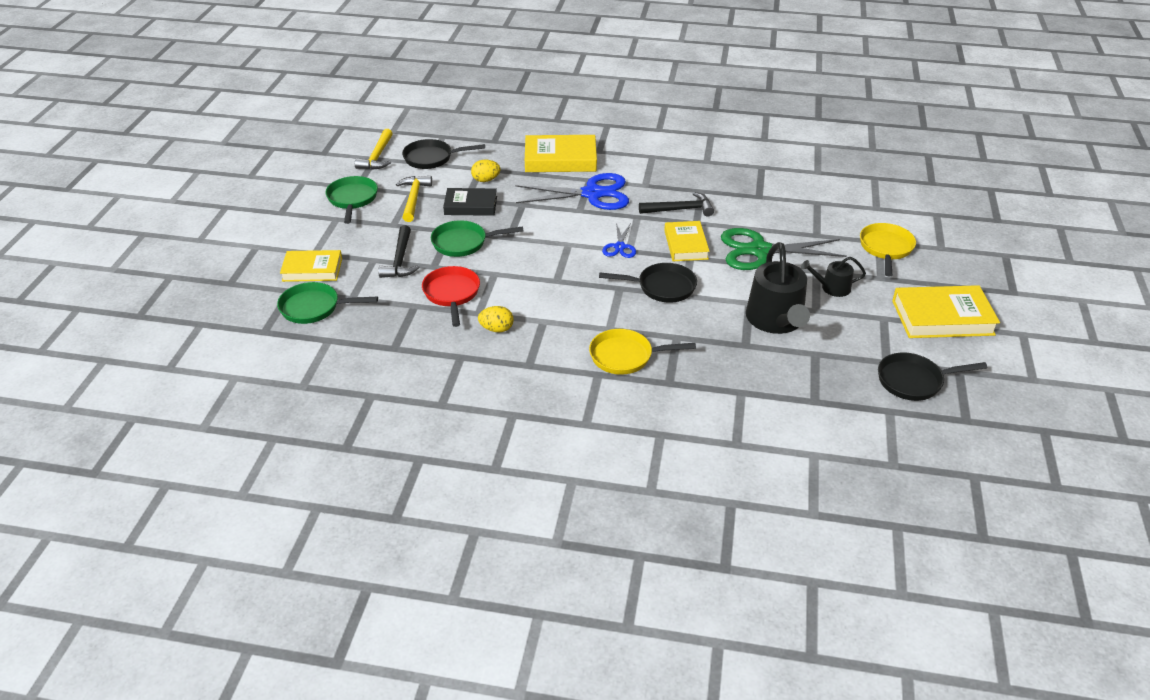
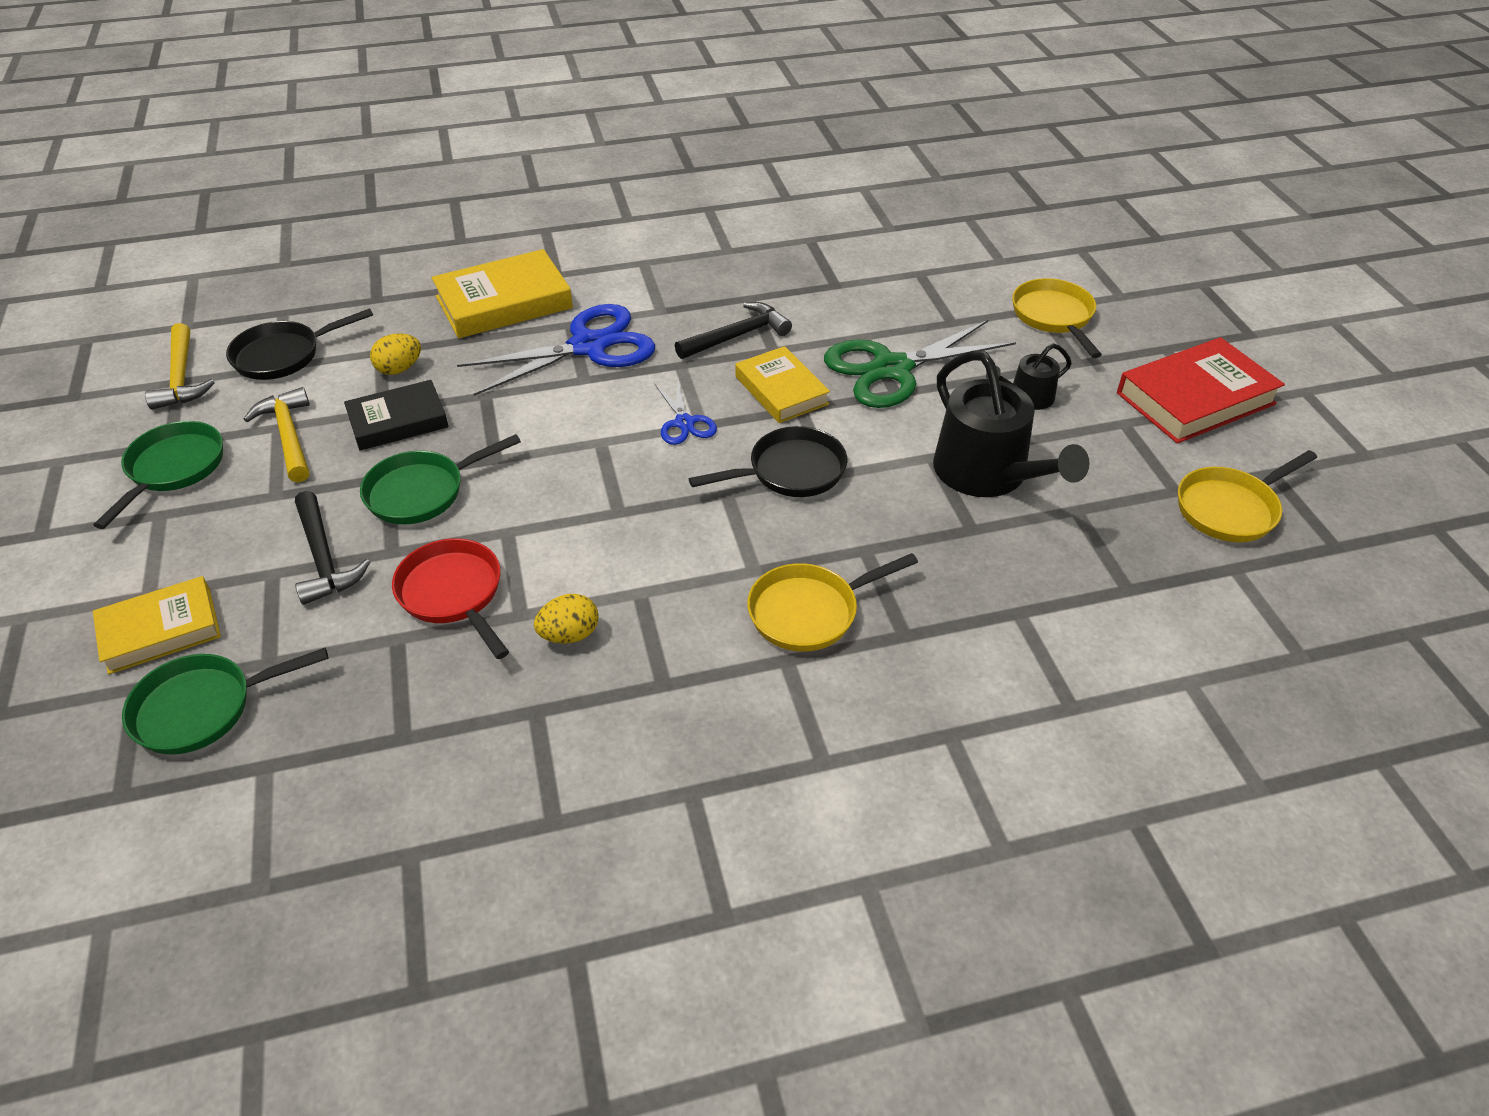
camera: 25 degrees left, 5 degrees up
green pan [325,176,378,224] -> green pan turned 45 degrees clockwise [93,421,223,529]
black pan [878,353,987,401] -> yellow pan [1178,450,1317,542]
yellow book [892,285,1000,338] -> red book [1117,337,1285,444]

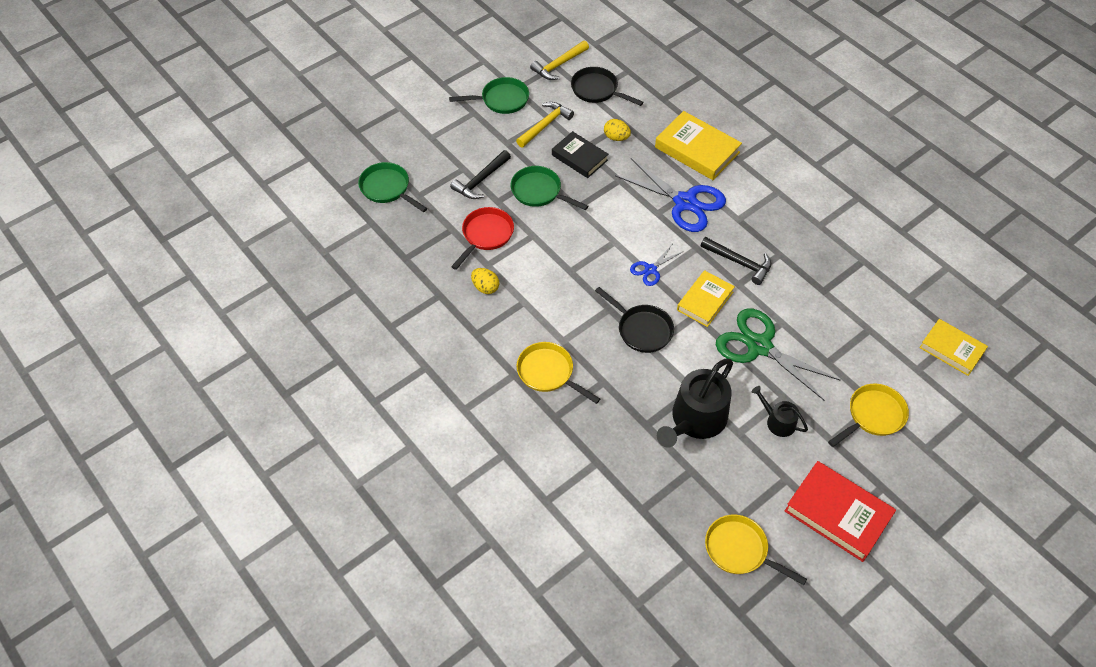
camera: 65 degrees right, 10 degrees up
yellow book [93,576,221,674] -> yellow book moved to [919,319,988,376]

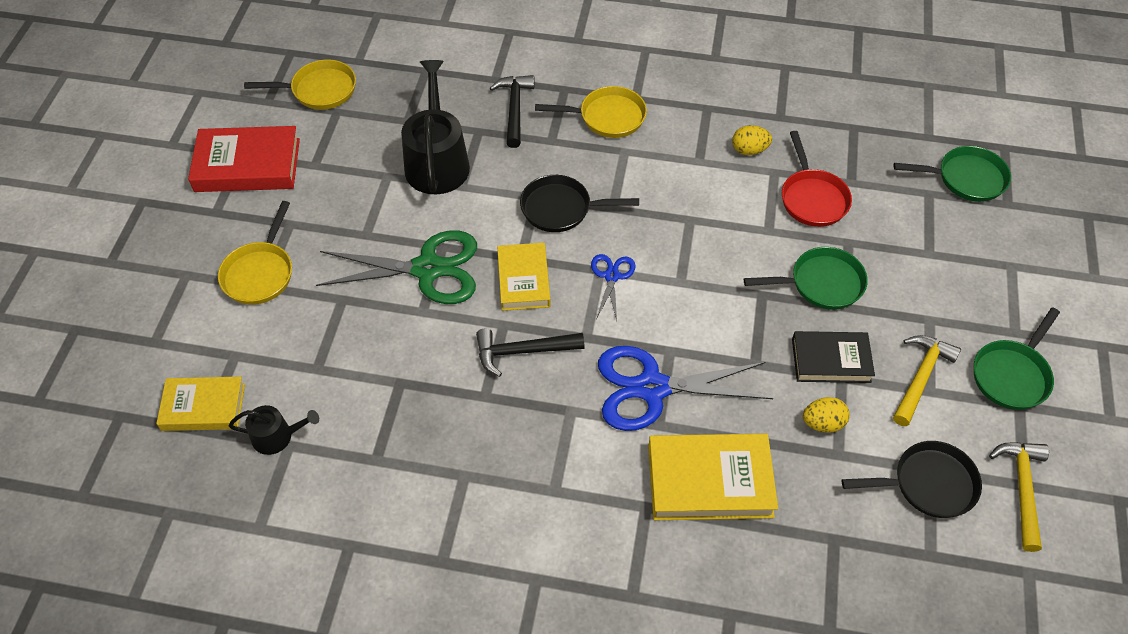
camera: 140 degrees right, 0 degrees up
black hammer [450,150,511,199] -> black hammer moved to [490,75,534,148]
yellow hammer [516,102,574,147] -> yellow hammer turned 150 degrees counterclockwise [893,335,961,426]
black watering can [751,386,808,437] -> black watering can moved to [229,405,319,455]

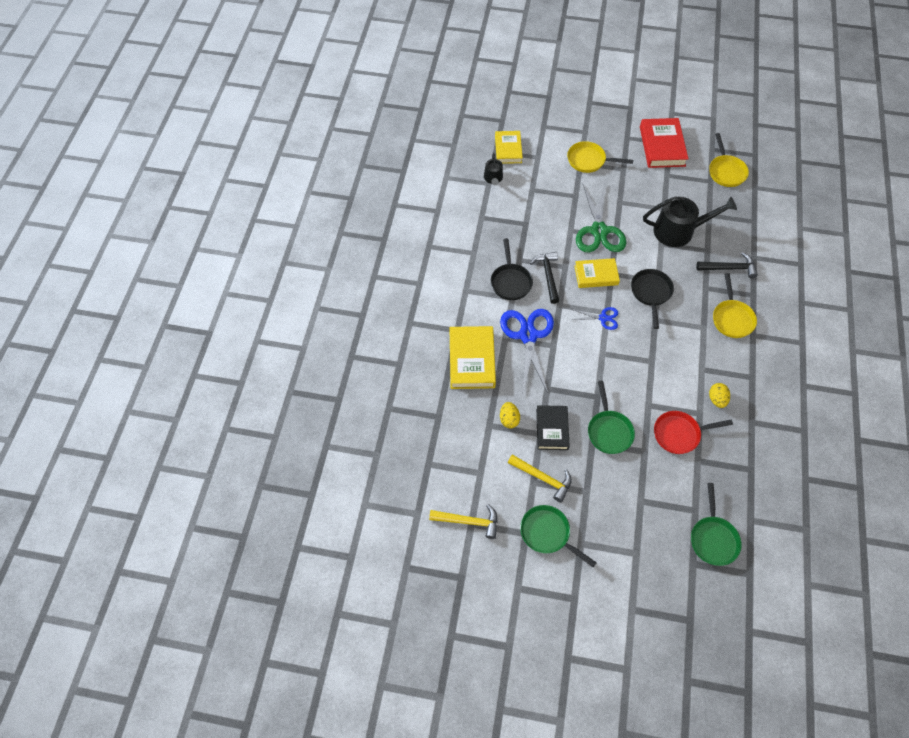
camera: 90 degrees right, 5 degrees up
black pan [842,441,982,518] -> black pan moved to [491,238,533,300]

